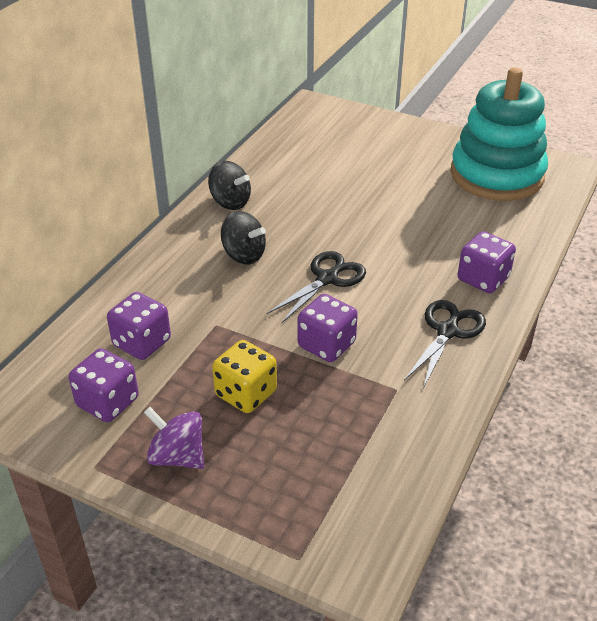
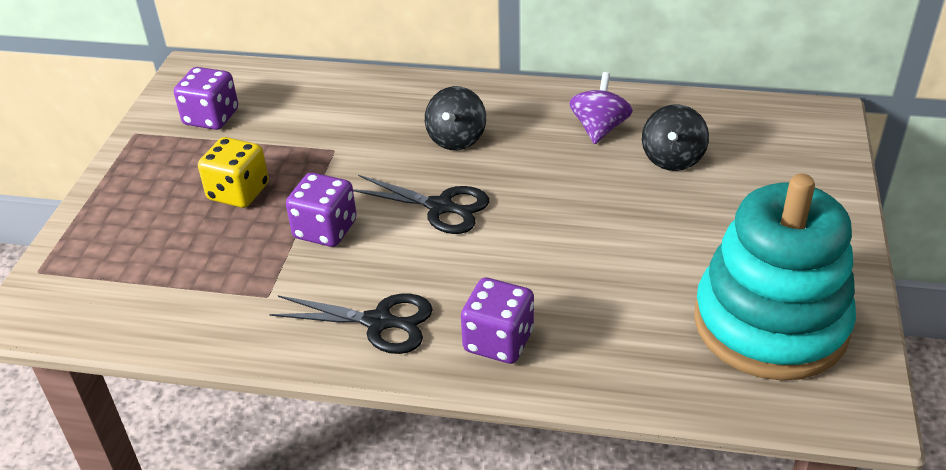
camera: 75 degrees right, 0 degrees up
purple dice [107,292,171,360] -> none
purple spinning top [144,407,204,469] -> purple spinning top moved to [569,72,633,144]
black spinning top [208,161,251,210] -> black spinning top moved to [642,104,709,171]

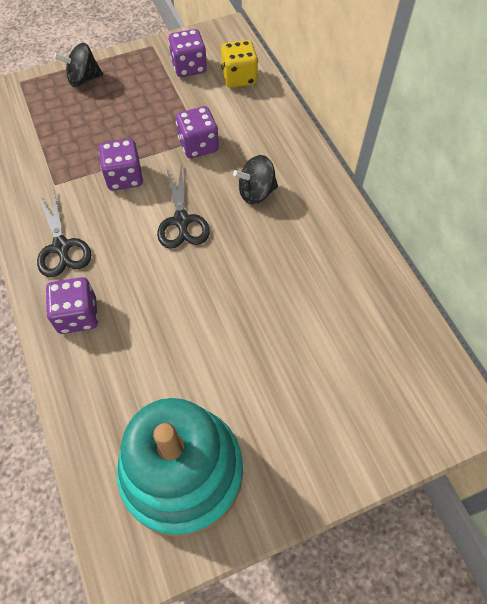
camera: 55 degrees right, 20 degrees up
yellow dice [198,137,269,208] -> yellow dice moved to [221,40,258,88]
purple spinning top [569,72,633,144] -> none
black spinning top [642,104,709,171] -> black spinning top moved to [54,43,103,87]
none -> purple dice [176,106,219,158]

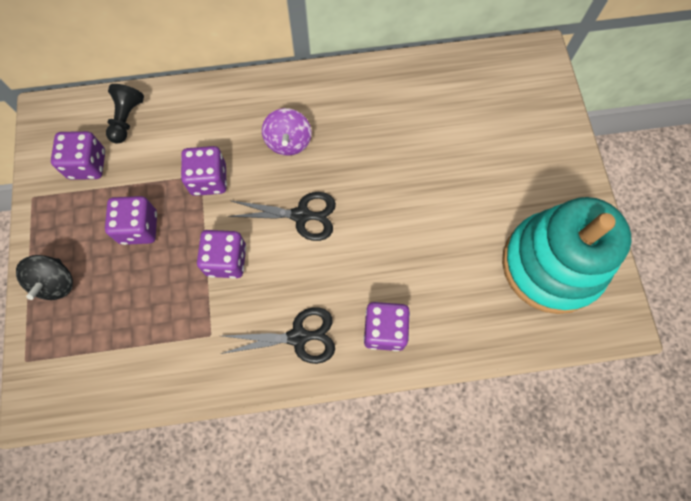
camera: 75 degrees left, 10 degrees up
yellow dice [221,40,258,88] -> black pawn [106,84,144,144]
black spinning top [233,155,278,204] -> purple spinning top [262,108,311,156]
none -> purple dice [105,196,157,245]

